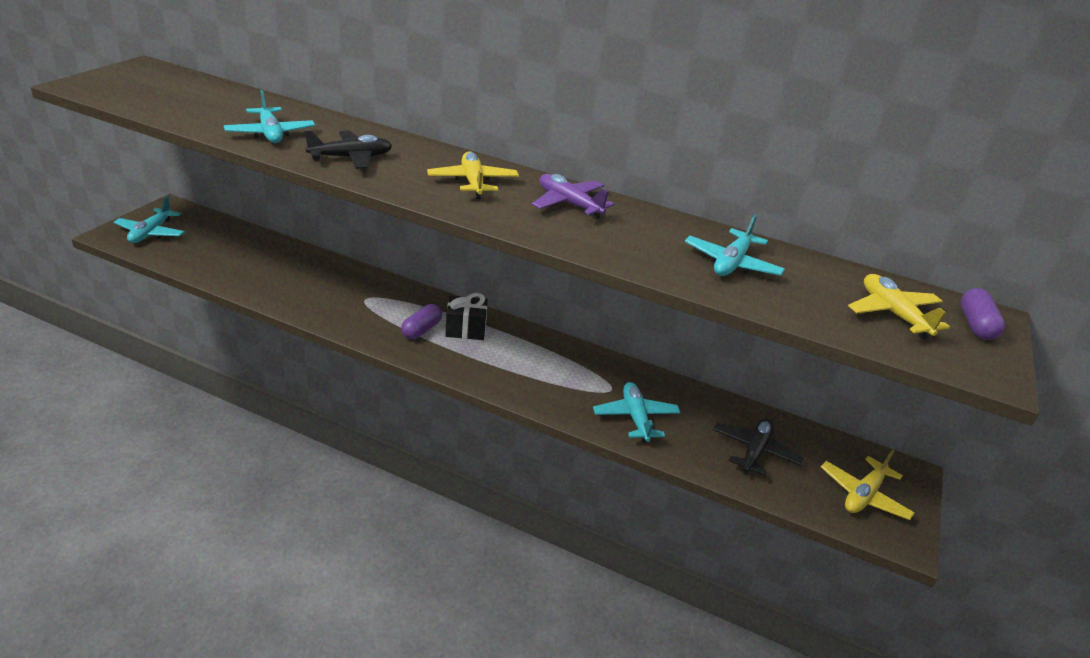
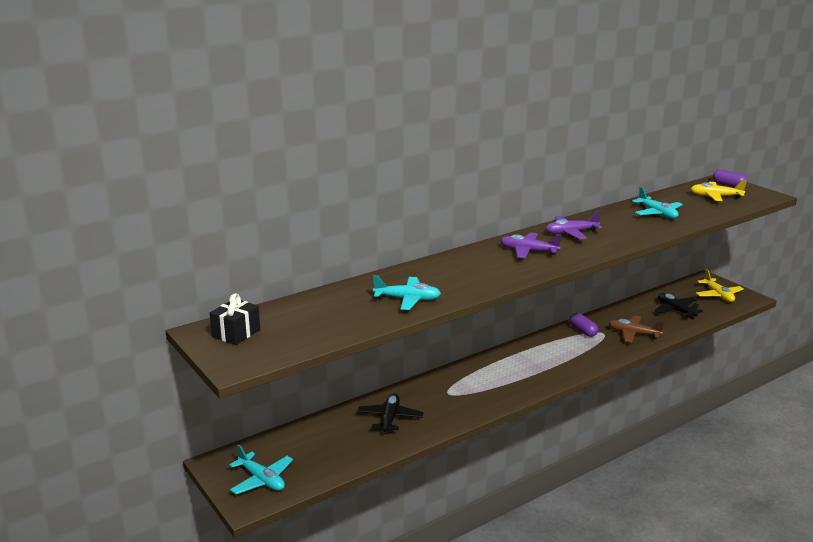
camera: 55 degrees left, 10 degrees down
black plane [304,130,392,169] -> black plane moved to [357,393,423,434]
purple capsule [401,304,442,339] -> purple capsule moved to [570,313,599,337]
yellow plane [427,151,519,199] -> purple plane [500,233,561,258]
black gift [445,293,488,340] -> black gift moved to [209,293,260,345]
turquoise plane [593,382,681,443] -> brown plane [608,316,664,342]

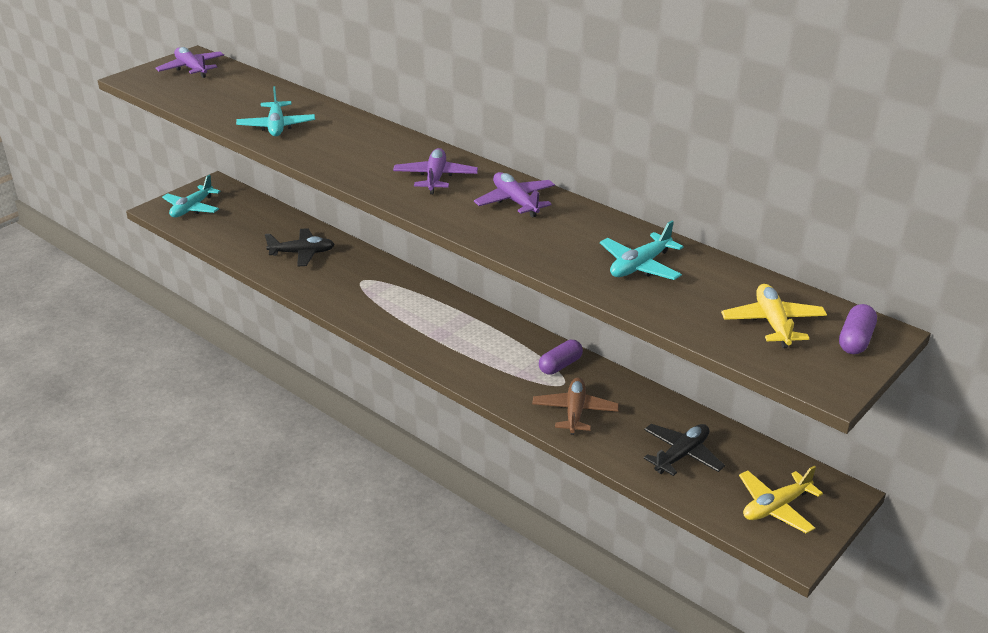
camera: 75 degrees right, 10 degrees up
black gift [209,293,260,345] -> purple plane [155,47,224,78]

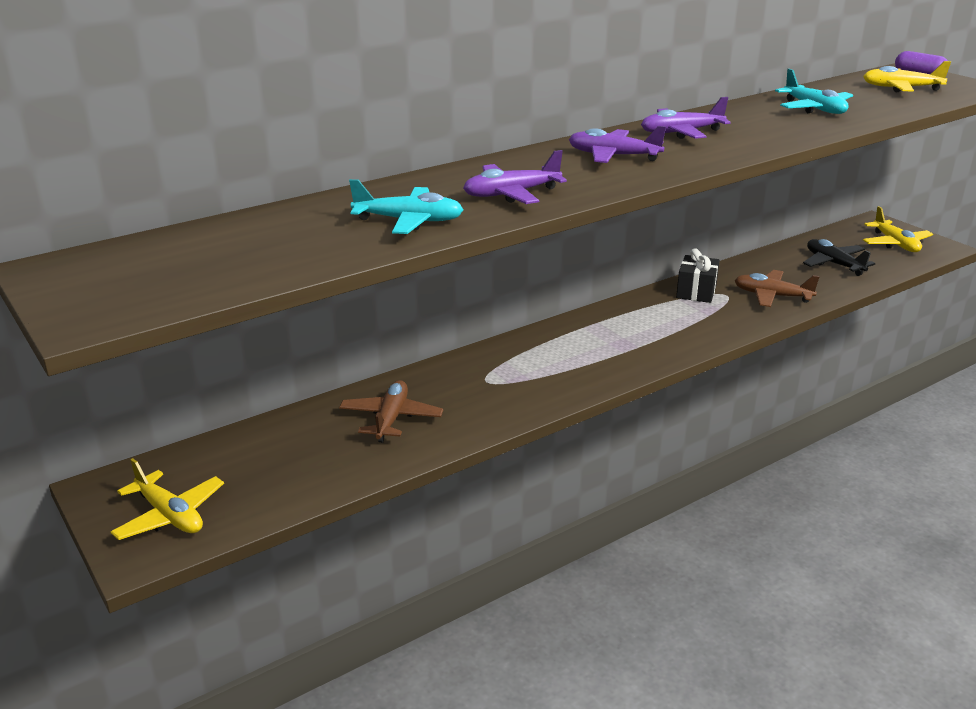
camera: 75 degrees left, 5 degrees down
purple plane [155,47,224,78] -> purple plane moved to [463,150,567,204]
turquoise plane [162,175,221,217] -> yellow plane [110,458,224,540]
black plane [265,228,335,267] -> brown plane [339,380,443,443]
purple capsule [539,340,583,375] -> black gift [676,248,720,303]

